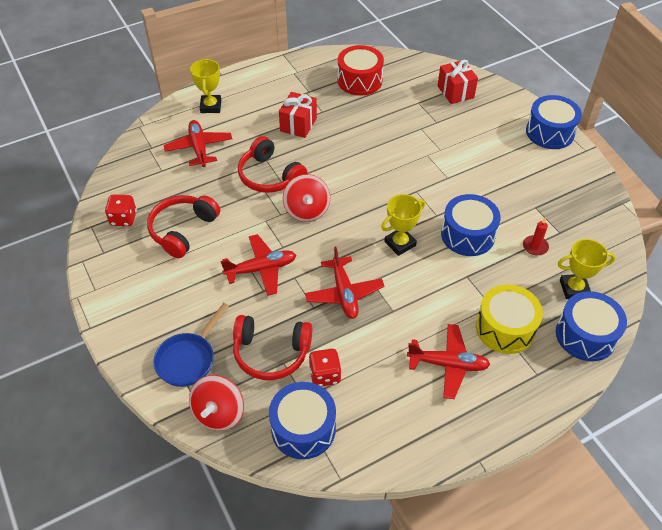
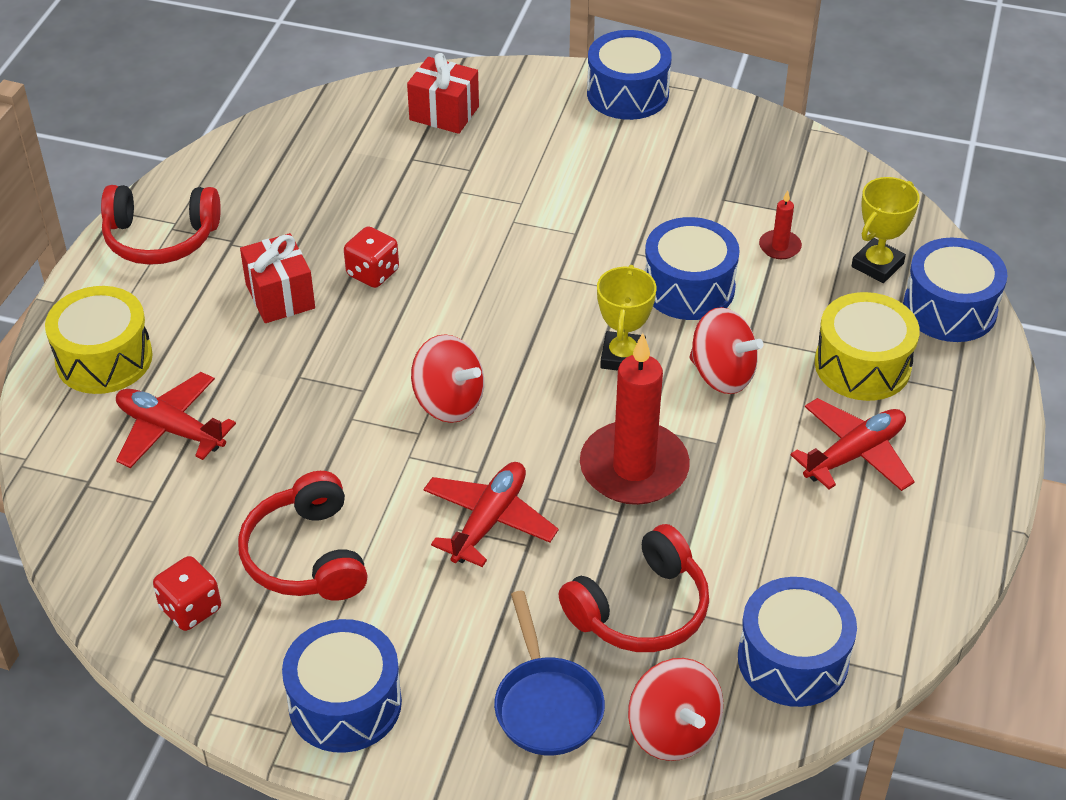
camera: 45 degrees left, 5 degrees down
yellow trophy [190,59,221,113] -> yellow drum [45,286,153,394]
red headphones [238,136,308,193] -> red headphones moved to [101,185,221,265]
red plane [305,247,385,319] -> red candle [580,333,690,505]
red dice [309,349,342,387] -> red dice moved to [344,227,399,288]
red drum [338,45,384,96] -> none
none -> blue drum [282,619,402,753]
none -> red spinning top [689,307,763,394]

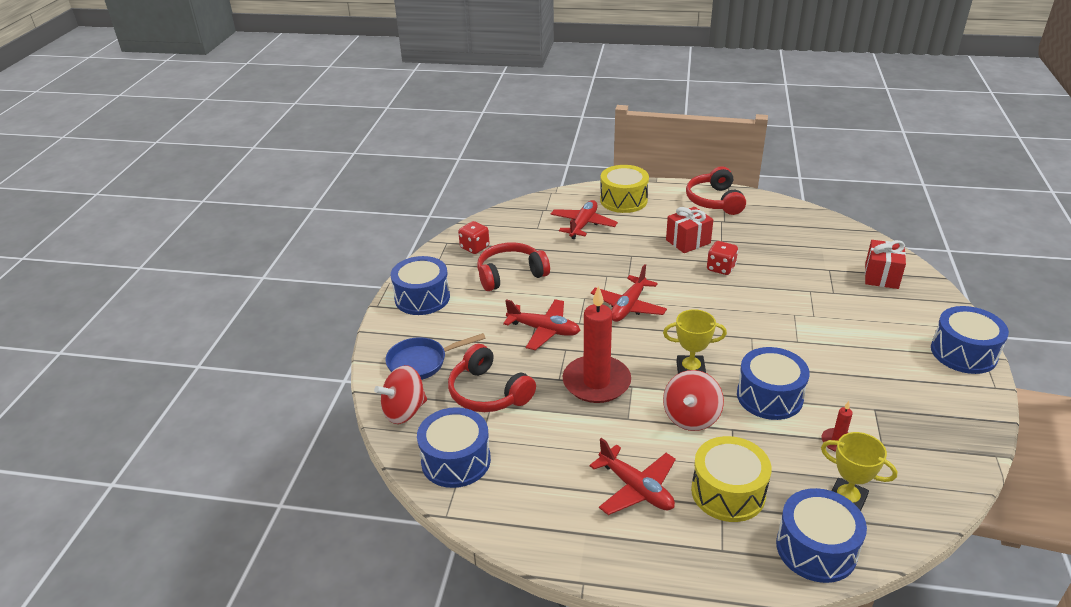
camera: 85 degrees right, 10 degrees down
red spinning top [411,334,484,423] -> red plane [591,264,667,322]

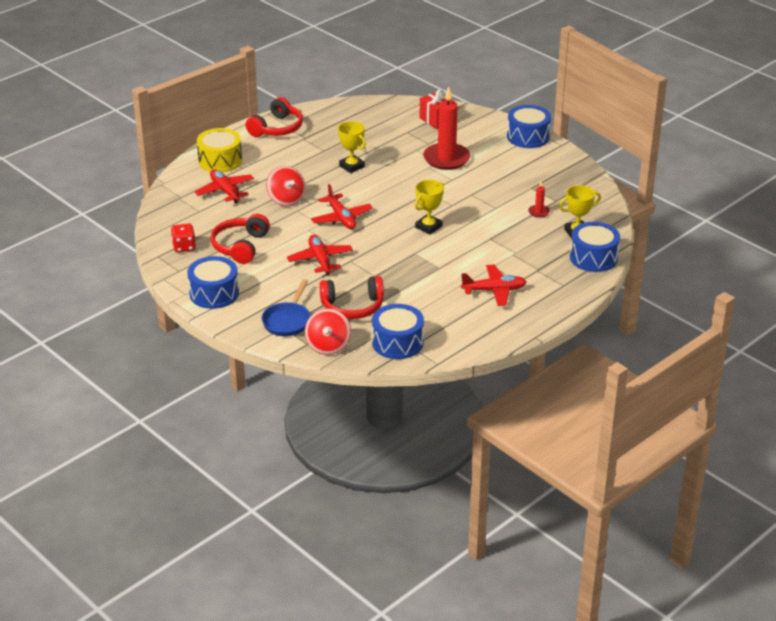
camera: 55 degrees left, 0 degrees up
red plane [503,299,581,350] -> red plane turned 75 degrees counterclockwise [287,235,353,275]
red candle [563,286,631,403] -> red candle moved to [423,86,471,170]
red spinning top [663,370,724,431] -> red spinning top moved to [266,166,305,206]
red gift [666,207,713,253] -> none
red headphones [686,166,746,215] -> red headphones turned 90 degrees counterclockwise [245,97,303,137]
yellow drum [691,436,772,522] -> none
red dice [707,241,738,275] -> yellow trophy [338,121,366,173]
blue drum [737,347,810,420] -> none

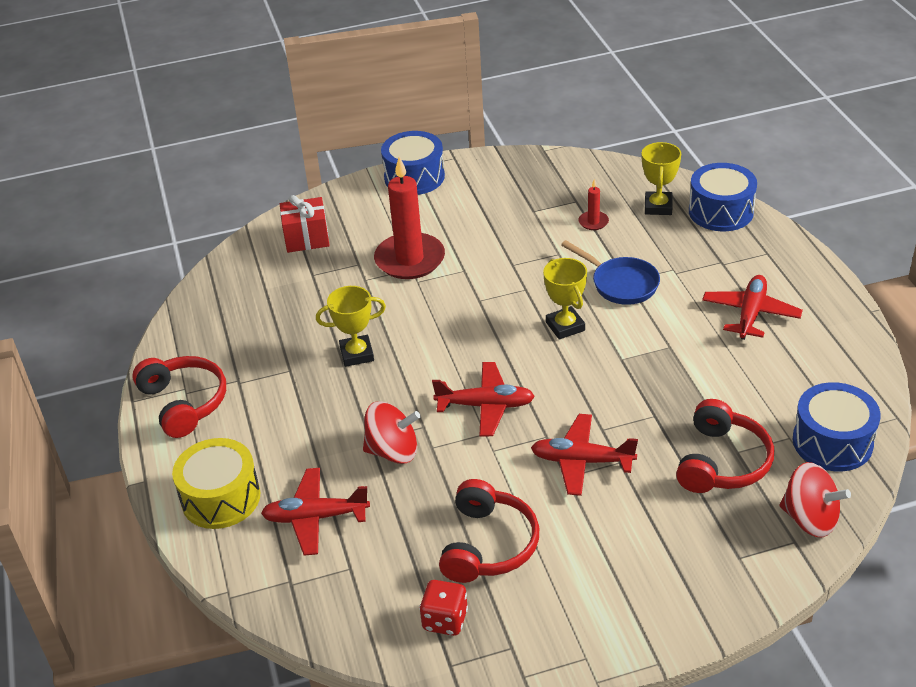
camera: 60 degrees left, 5 degrees up
blue drum [187,256,239,309] -> none
red headphones [211,214,270,264] -> red headphones turned 120 degrees counterclockwise [439,479,539,583]
blue pan [261,279,311,336] -> blue pan moved to [561,240,660,305]

